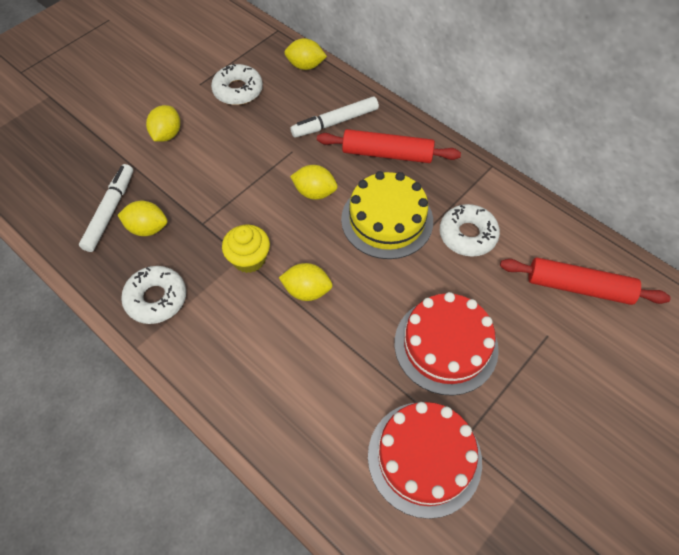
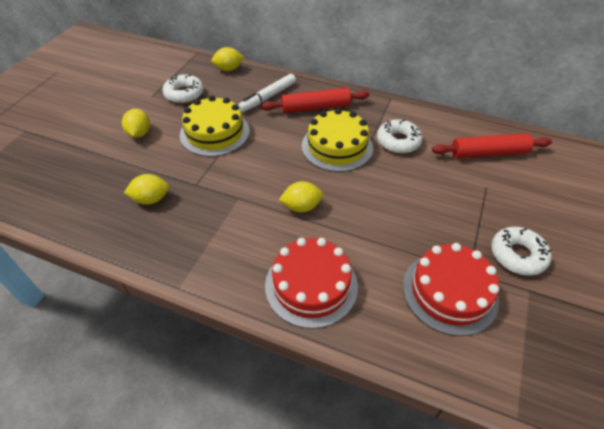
camera: 20 degrees left, 10 degrees down
white marker [79,164,133,252] -> none
white donut [121,266,186,324] -> white donut moved to [491,227,552,276]
yellow cupcake [222,225,270,273] -> none
yellow lemon [290,165,338,200] -> none
red cake [394,292,499,396] -> red cake moved to [265,238,358,329]
none -> yellow cake [180,96,250,157]

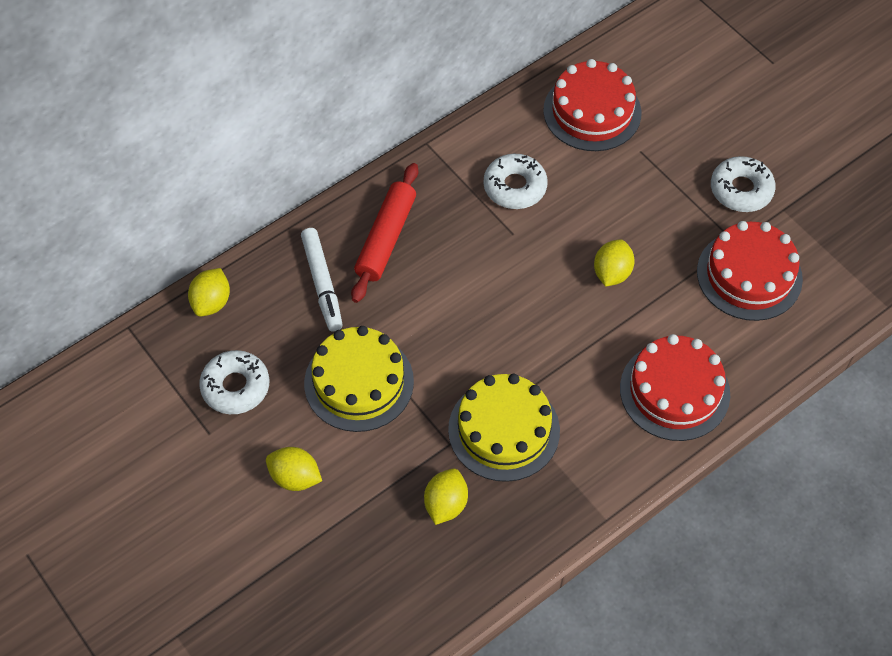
camera: 60 degrees left, 10 degrees up
yellow lemon [279,181,323,212] -> yellow lemon moved to [594,239,635,287]
yellow cake [302,108,373,172] -> yellow cake moved to [448,374,560,482]
red rolling pin [432,133,552,158] -> red cake [543,59,641,151]

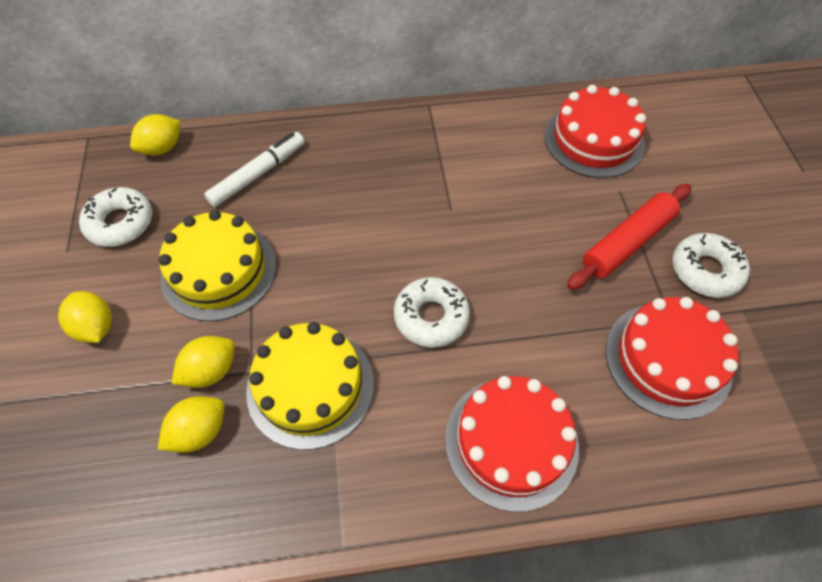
camera: 30 degrees right, 0 degrees up
white marker [301,228,343,332] -> white marker turned 150 degrees counterclockwise [204,132,305,207]
red rolling pin [351,163,418,303] -> red rolling pin moved to [567,184,691,290]
white donut [484,154,548,209] -> white donut moved to [394,277,470,348]
yellow lemon [594,239,635,287] -> yellow lemon moved to [172,336,235,388]

